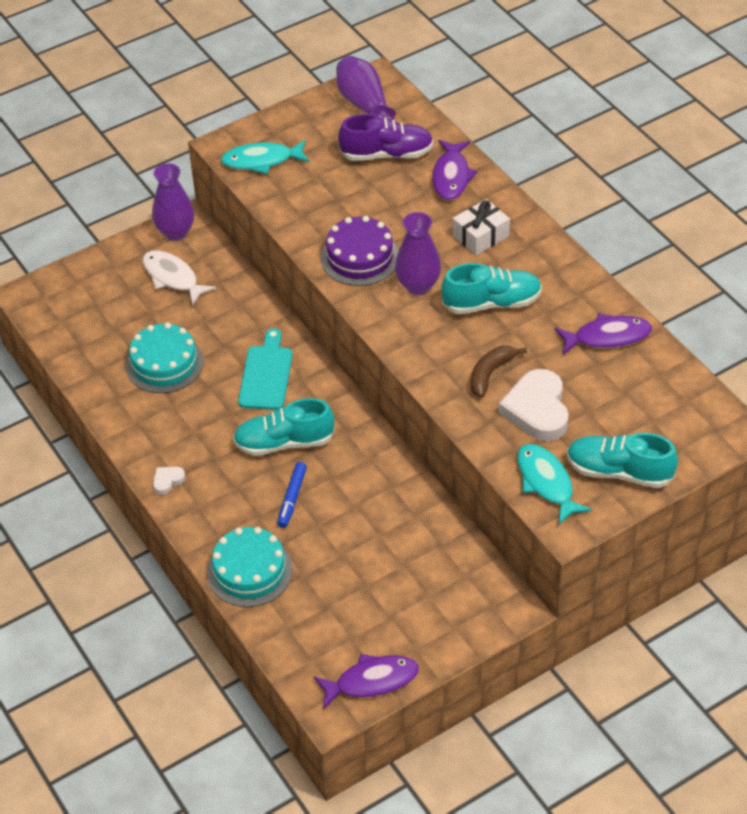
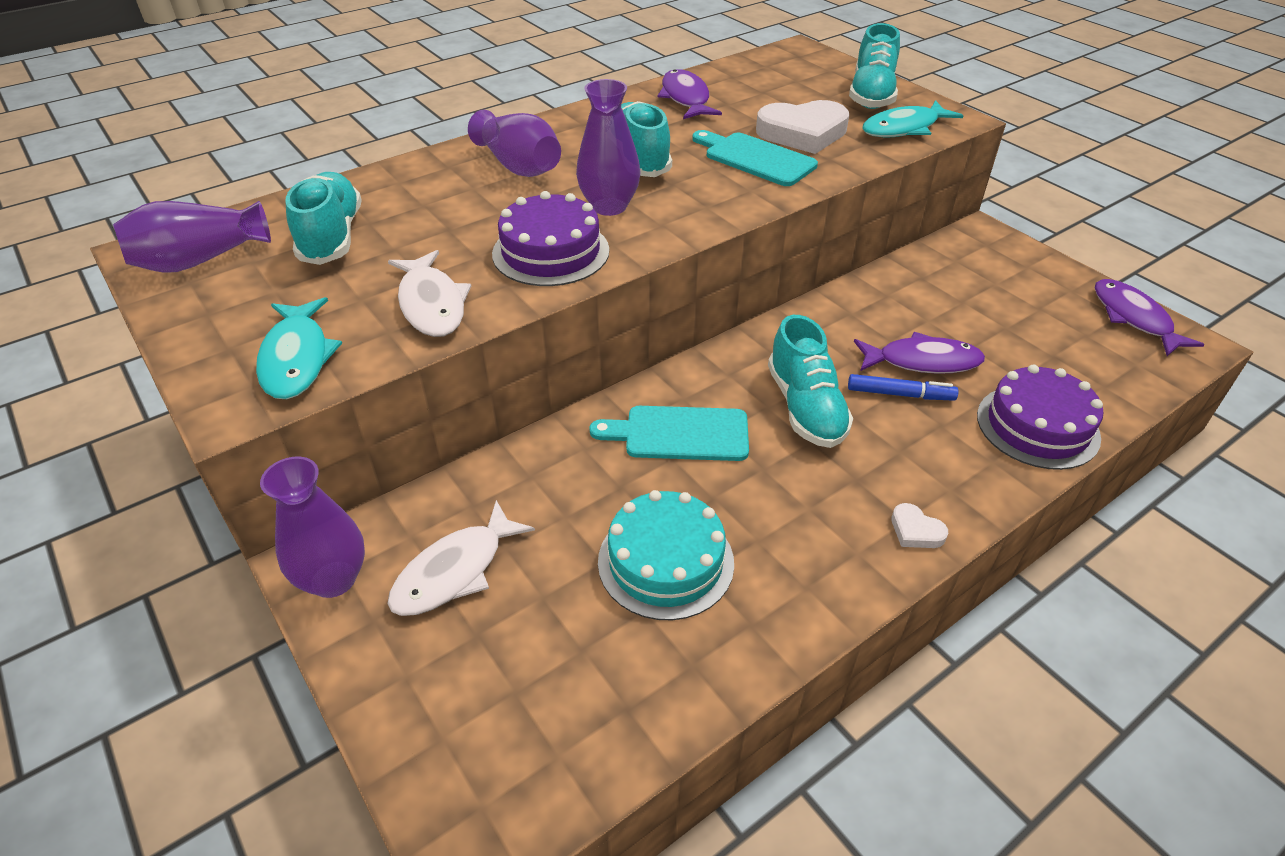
camera: 95 degrees left, 5 degrees down
turquoise cake [207,527,293,607] -> purple cake [977,364,1103,470]
purple shoe [338,114,433,161] -> turquoise shoe [285,172,362,265]
purple fish [432,140,478,200] -> purple fish moved to [854,332,985,374]
white gift [453,199,510,255] -> purple vase [468,110,561,177]
brown banana [471,346,527,398] -> turquoise cutting board [692,130,818,186]
none -> white fish [388,250,471,337]

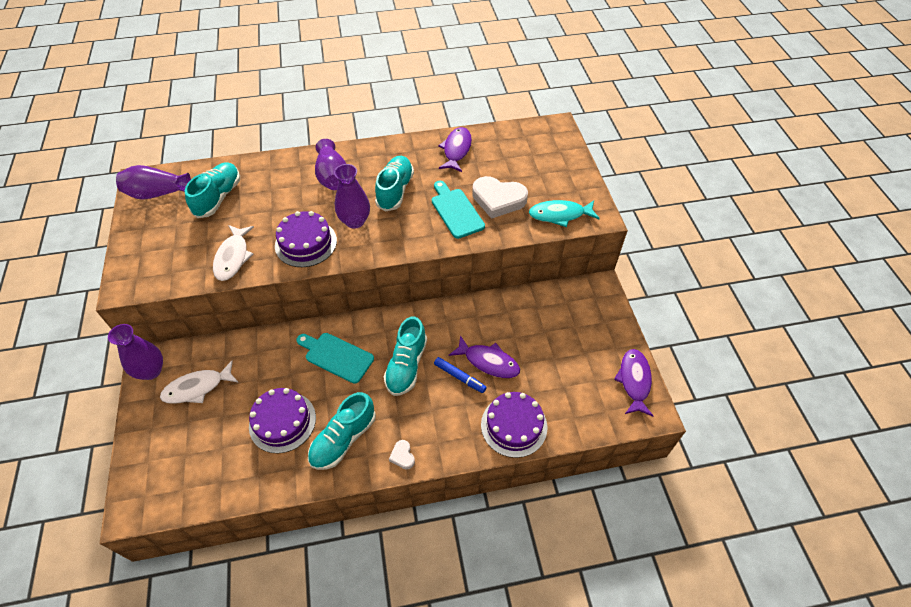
camera: 25 degrees right, 10 degrees up
turquoise fish [256,297,342,399] -> none
turquoise cake [598,490,734,620] -> purple cake [249,388,316,453]
turquoise shoe [849,23,900,109] -> turquoise shoe moved to [308,392,376,470]

